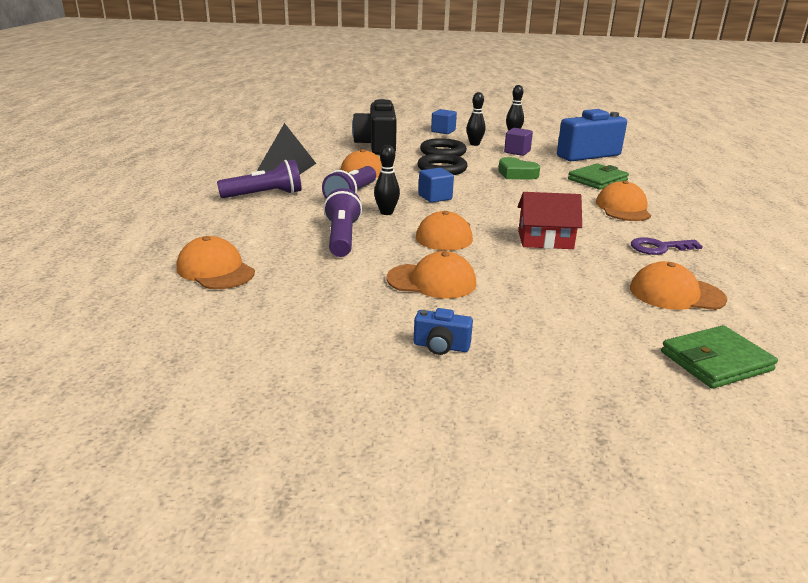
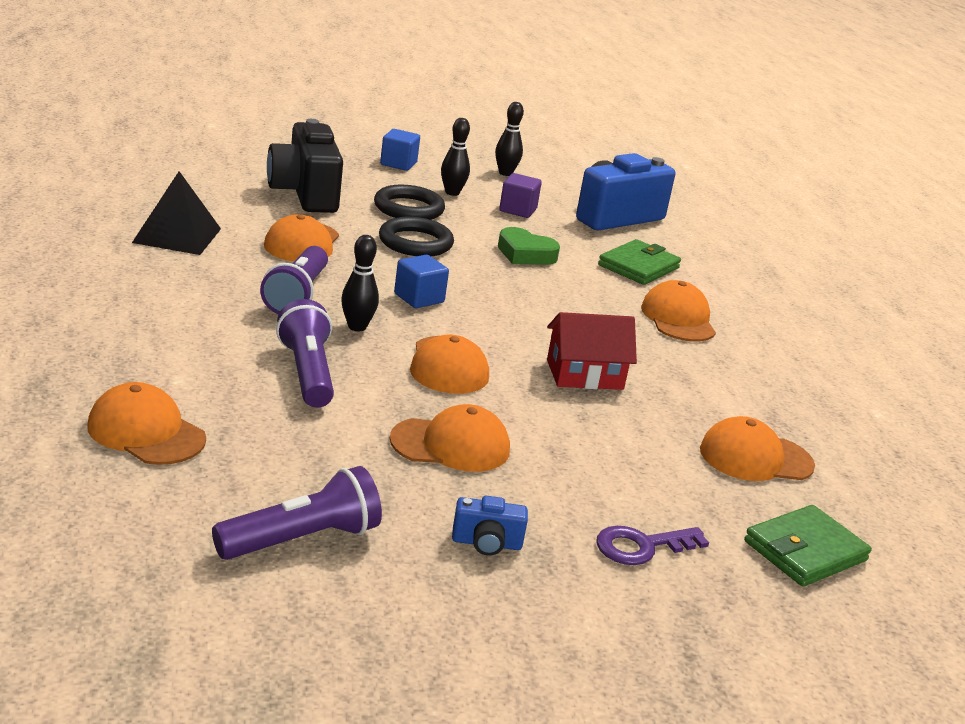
camera: 15 degrees left, 0 degrees up
purple flashlight [217,160,301,198] -> purple flashlight moved to [212,466,382,560]
purple key [631,237,703,255] -> purple key moved to [597,526,709,565]

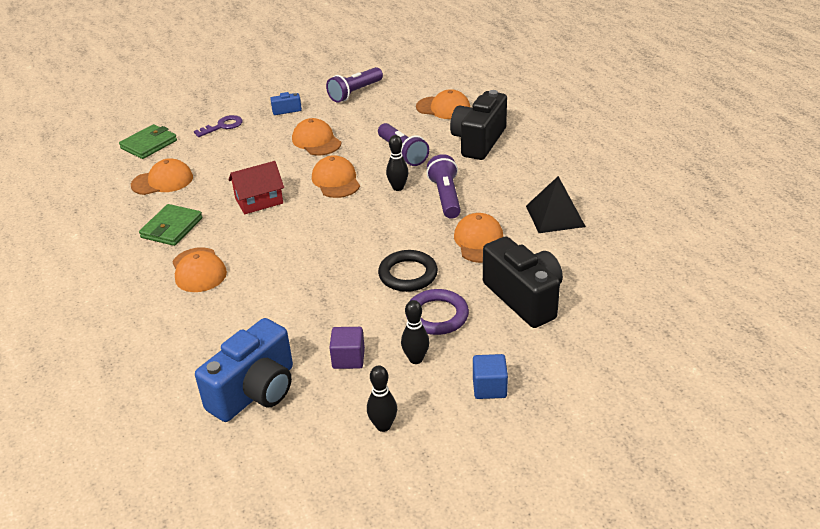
camera: 170 degrees right, 10 degrees up
black ring [374,185,445,220] -> purple ring [406,289,469,335]
orange cap [389,404,510,472] -> orange cap turned 75 degrees clockwise [292,118,341,155]
blue cube [394,255,449,308] -> none
green heart [498,227,560,265] -> none
green wallet [598,239,681,285] -> green wallet moved to [139,204,203,246]
none -> black camera [450,90,507,160]

